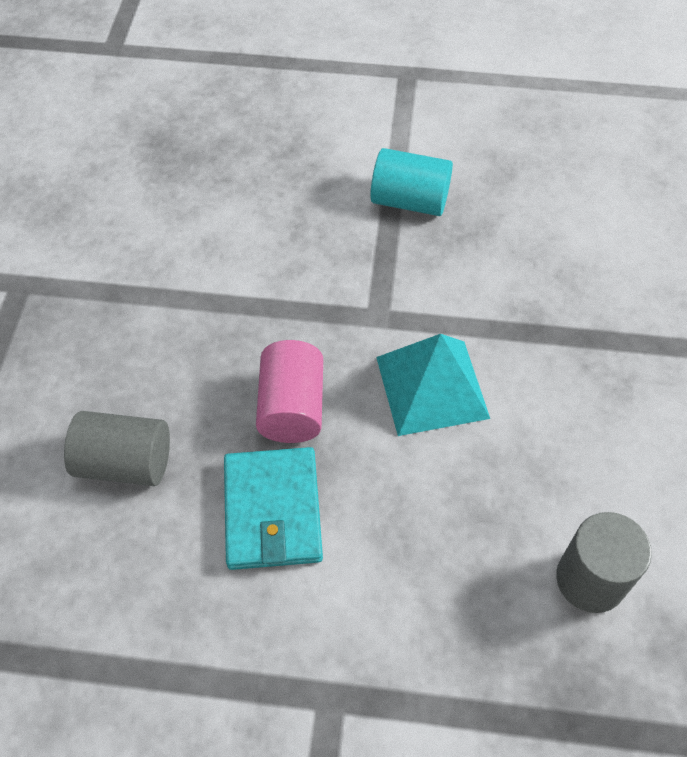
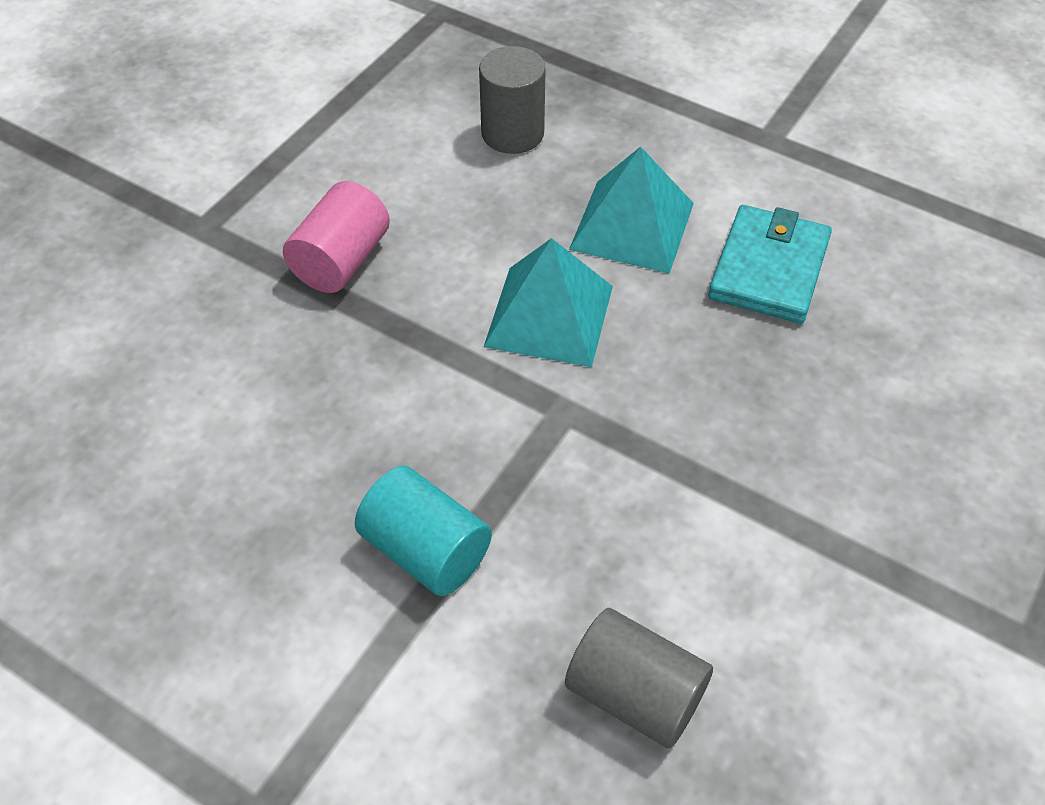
camera: 155 degrees left, 5 degrees down
grey cylinder [64,411,170,486] -> grey cylinder moved to [565,608,713,748]
pink cylinder [256,340,323,443] -> pink cylinder moved to [283,181,390,293]
none -> turquoise pyramid [569,146,694,274]

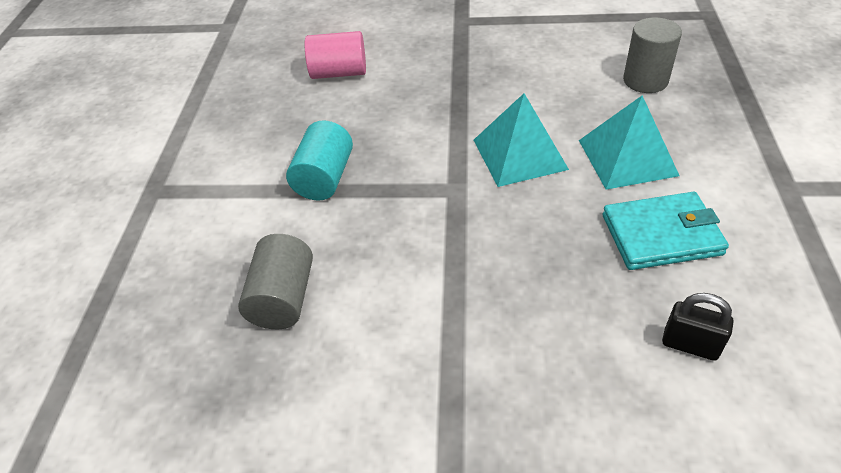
camera: 65 degrees right, 5 degrees down
pink cylinder [283,181,390,293] -> pink cylinder moved to [305,31,366,79]
none -> black padlock [662,293,733,361]

